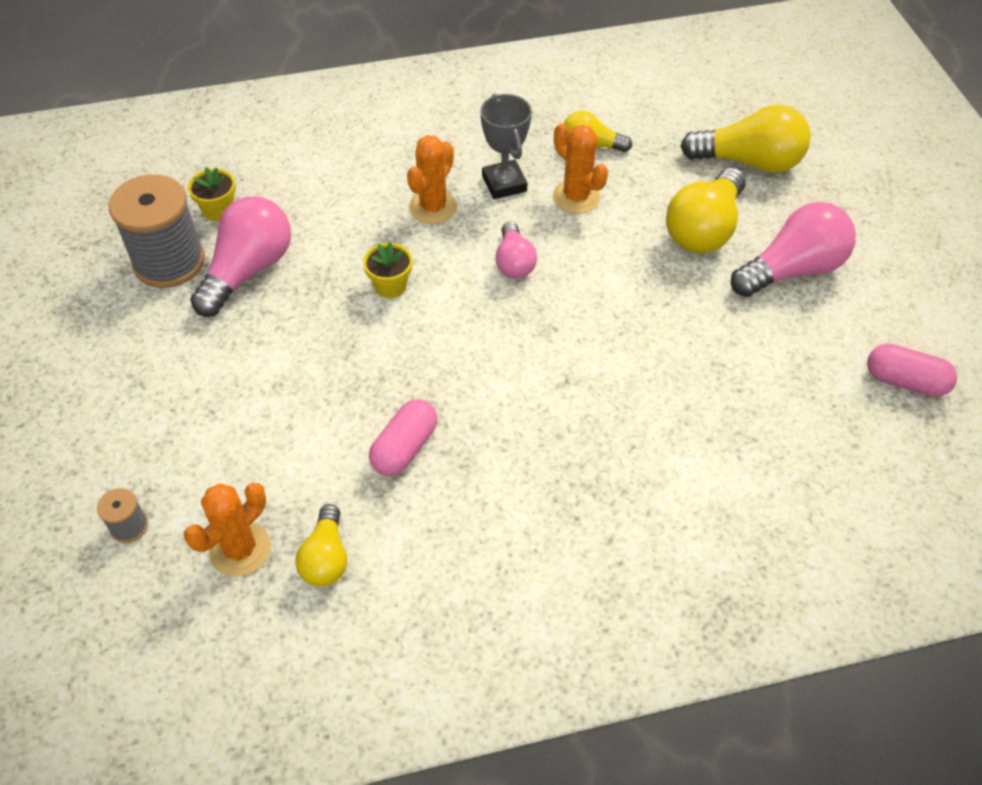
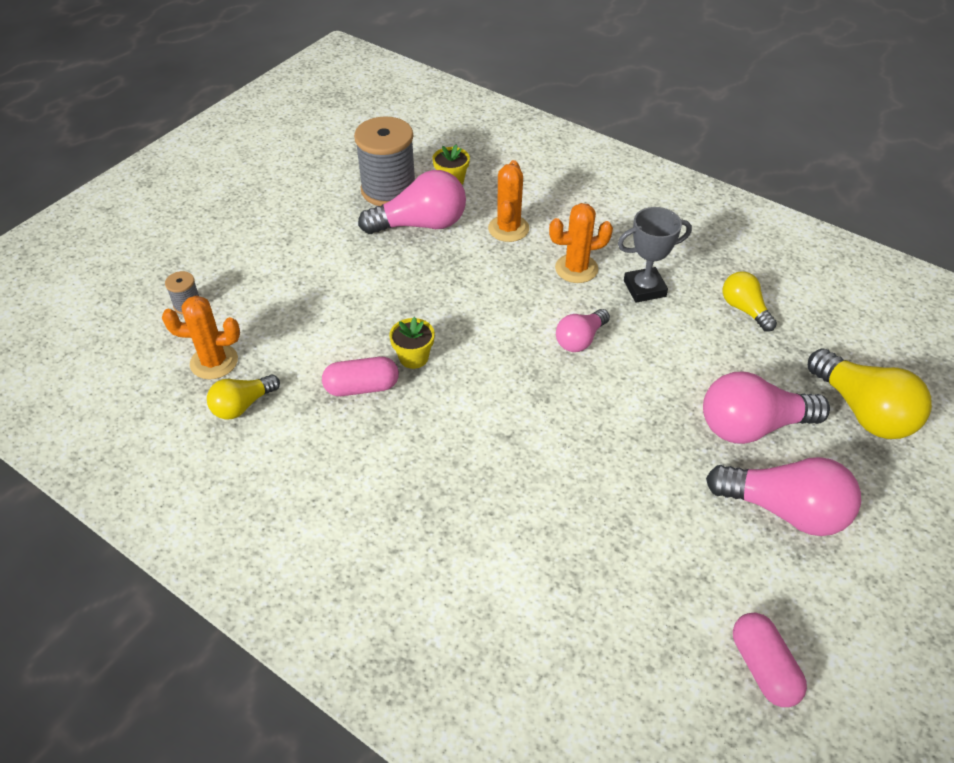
camera: 50 degrees right, 5 degrees down
yellow flower pot [363,242,412,298] -> yellow flower pot moved to [389,317,435,369]
grey trophy [481,94,532,199] -> grey trophy turned 45 degrees clockwise [618,207,692,303]
orange cactus [553,123,608,214] -> orange cactus moved to [488,160,529,242]
yellow light bulb [666,168,746,253] -> pink light bulb [703,372,830,444]

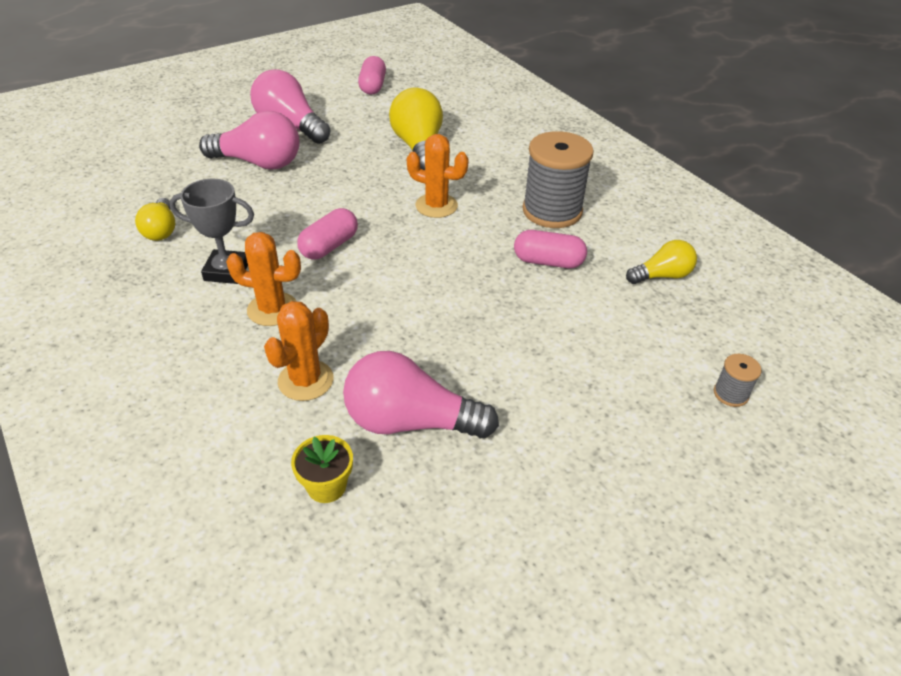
camera: 160 degrees left, 5 degrees down
orange cactus [162,295,240,379] -> orange cactus moved to [407,134,469,218]
grey spool [354,116,415,206] -> grey spool moved to [522,131,594,228]
yellow flower pot [389,317,435,369] -> none
pink light bulb [556,309,610,352] -> pink capsule [297,208,358,260]
yellow light bulb [808,348,932,439] -> yellow light bulb moved to [389,88,443,170]

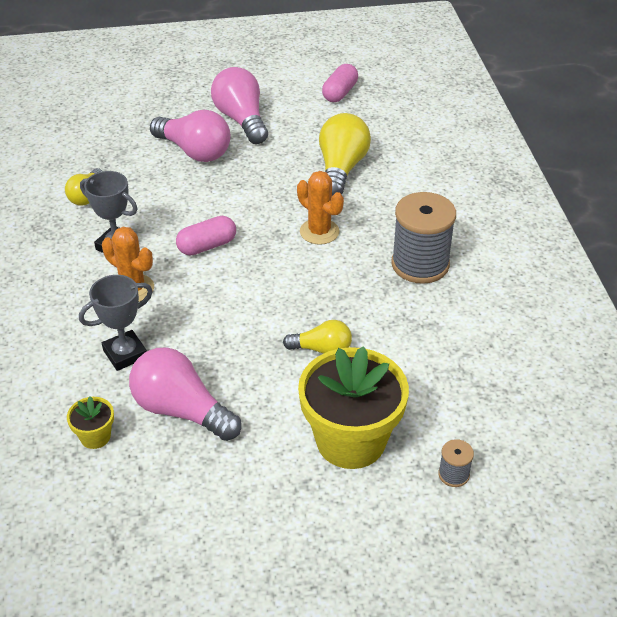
camera: 25 degrees right, 0 degrees up
orange cactus [264,301,334,401] -> grey trophy [79,275,153,371]
pink capsule [514,230,587,268] -> none
yellow light bulb [626,240,697,284] -> yellow light bulb moved to [283,320,352,354]
none -> yellow flower pot [298,346,409,469]

